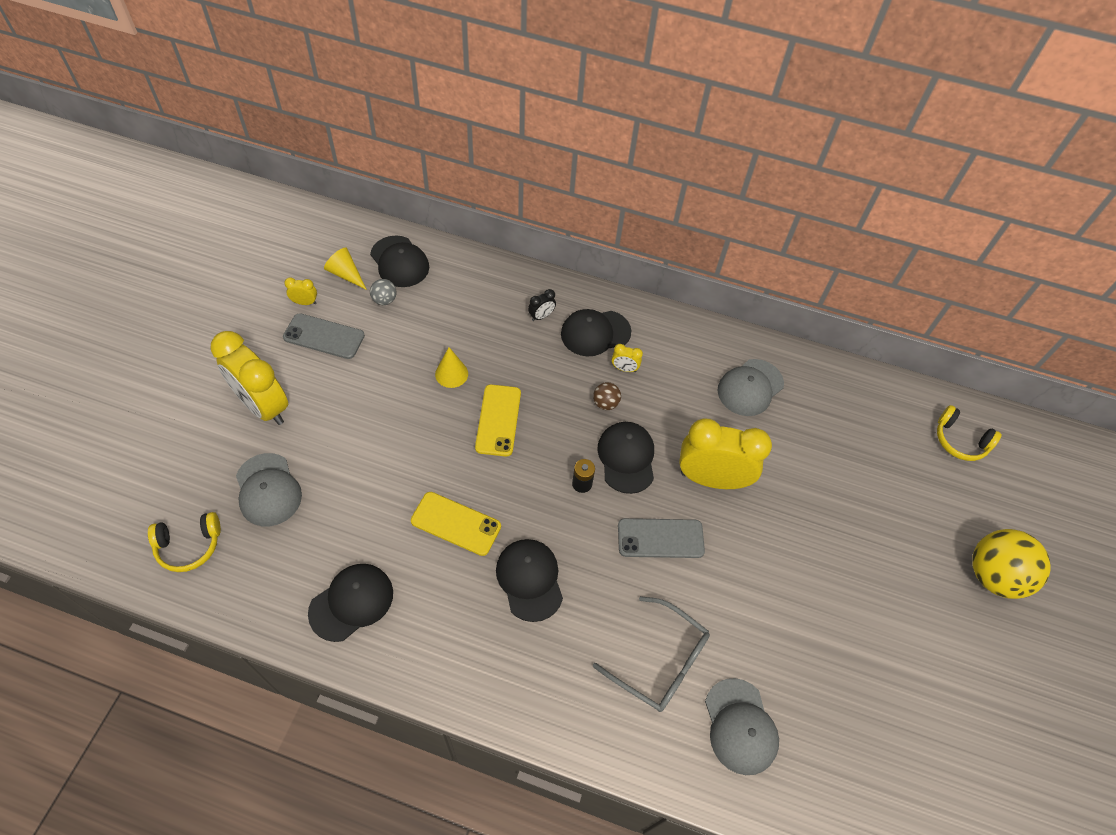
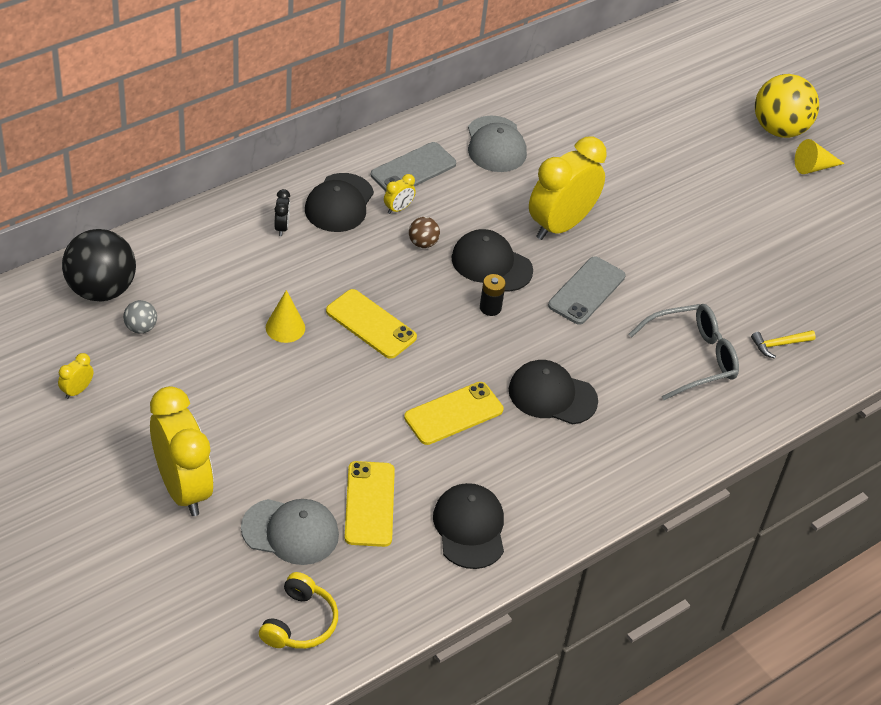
camera: 55 degrees left, 10 degrees down
yellow clock [211,331,288,425] -> yellow clock turned 105 degrees counterclockwise [150,386,214,516]
grey phone [283,313,365,359] -> grey phone moved to [371,142,456,191]
yellow cone [324,248,367,290] -> yellow cone moved to [795,139,845,174]
black cap [370,236,429,287] -> black ball [62,229,136,302]
grey cap [705,678,779,775] -> yellow hammer [751,330,816,359]
yellow headphones [937,405,1002,461] -> none
none -> yellow phone [344,461,395,547]

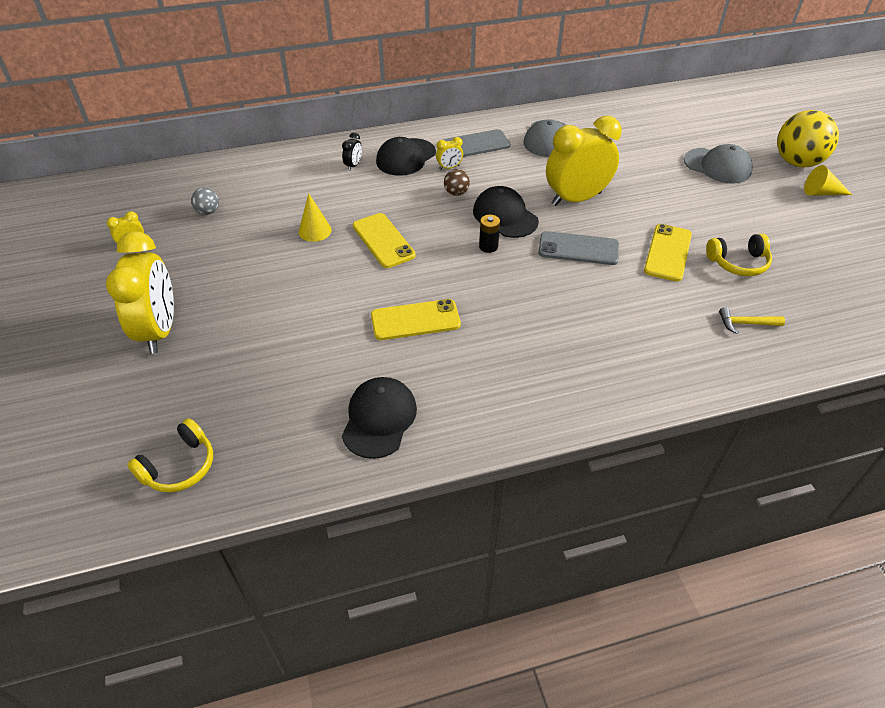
camera: 25 degrees right, 0 degrees up
black ball [62,229,136,302] -> none
grey cap [241,499,339,565] -> grey cap moved to [684,144,753,184]
yellow phone [344,461,395,547] -> yellow phone moved to [644,224,692,282]
black cap [509,360,598,425] -> none
grey phone [548,256,626,325] -> grey phone turned 45 degrees clockwise [538,231,619,265]
grey glasses [629,304,739,400] -> none
none -> yellow headphones [706,234,772,276]

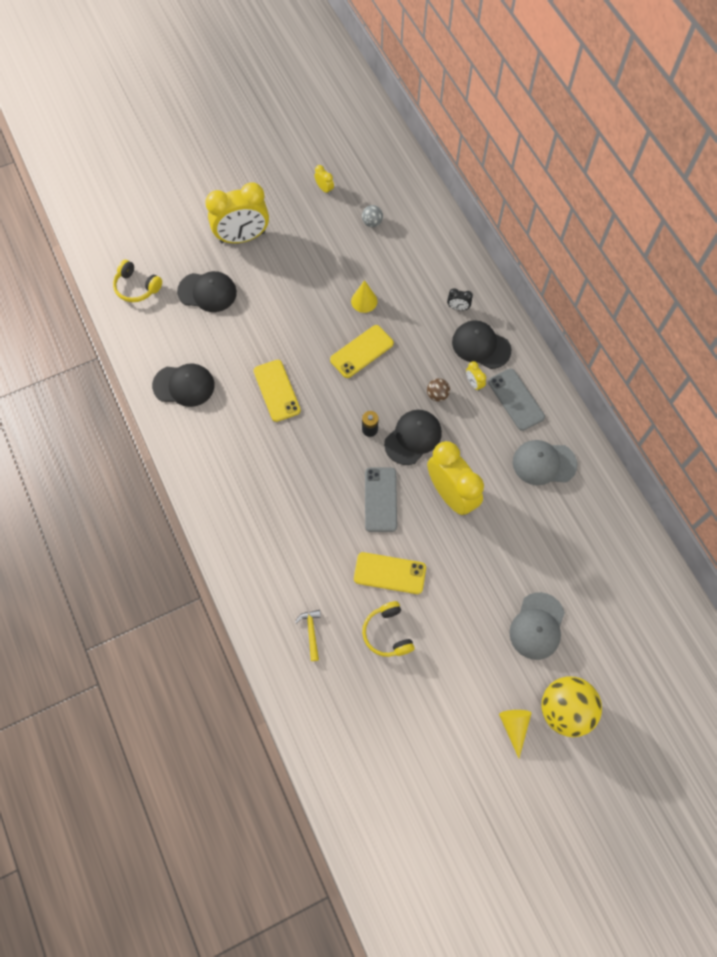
camera: 80 degrees right, 20 degrees up
none -> black cap [177,271,237,312]

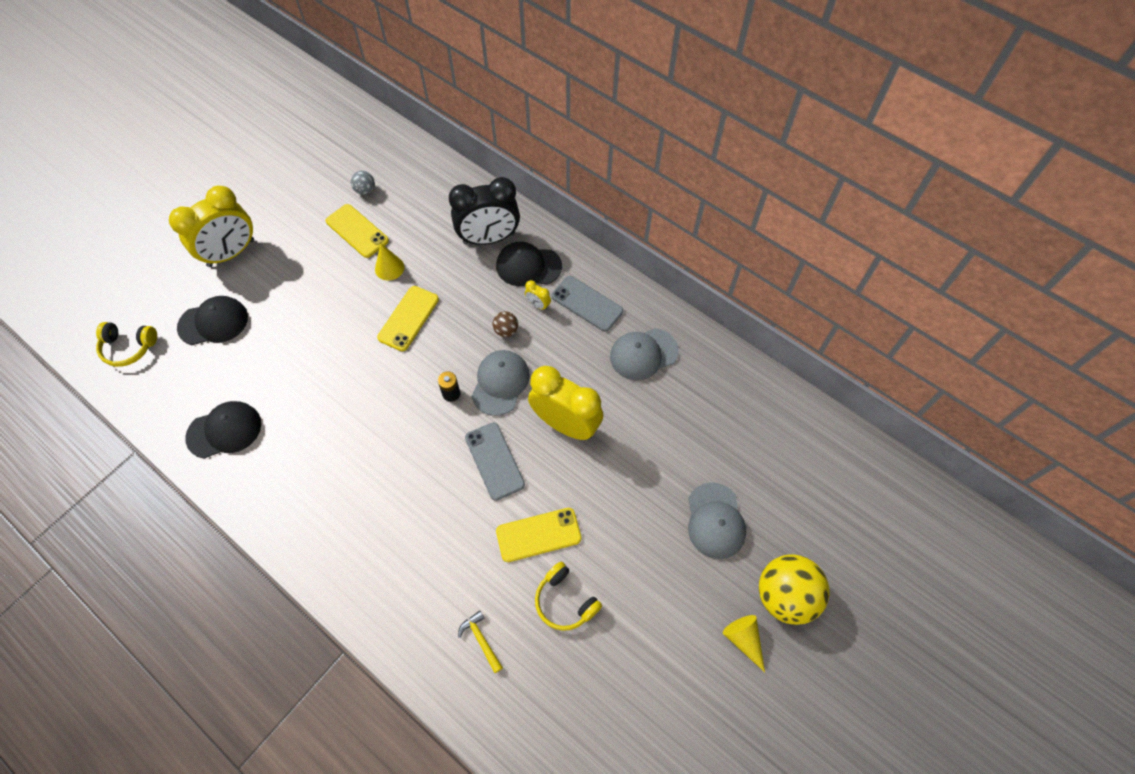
camera: 25 degrees left, 5 degrees down
yellow phone [254,360,301,422] -> yellow phone moved to [326,204,389,258]
yellow clock [315,165,334,195] -> none
black cap [384,410,442,465] -> grey cap [471,350,530,416]
black clock [447,288,473,310] -> black clock [449,177,520,245], size x2.50

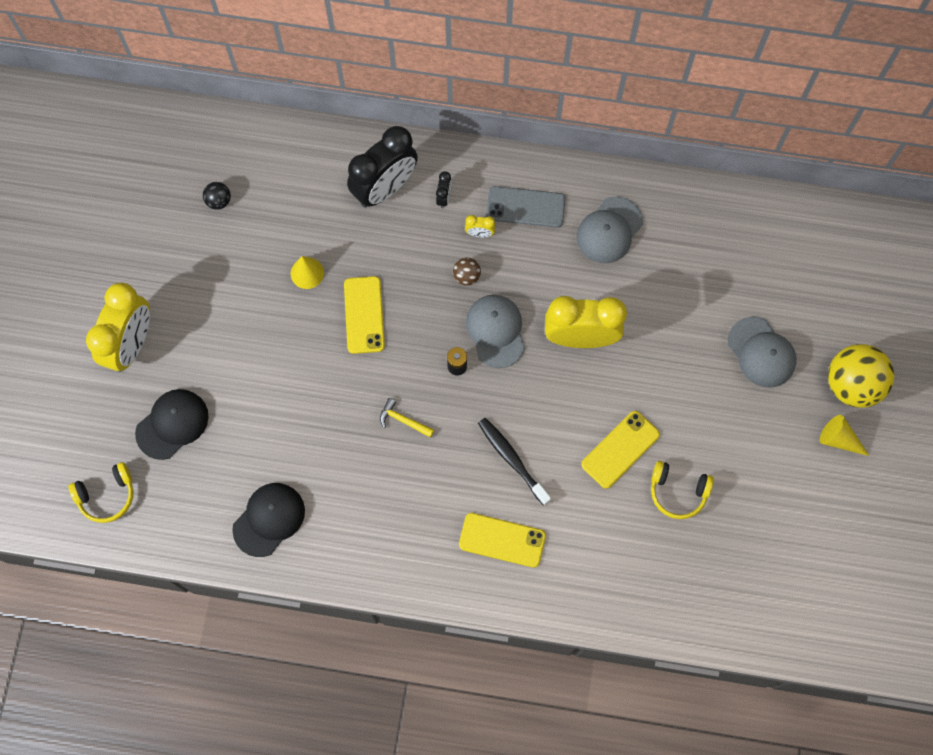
camera: 30 degrees left, 10 degrees up
yellow phone [326,204,389,258] -> yellow phone moved to [459,513,546,568]
grey ball [351,171,375,195] -> black ball [203,182,231,210]
yellow hammer [458,610,503,673] -> yellow hammer moved to [380,398,434,438]
grey phone [465,423,525,501] -> none
black cap [496,242,562,286] -> black clock [436,171,451,208]
none -> black toothbrush [478,418,551,506]

